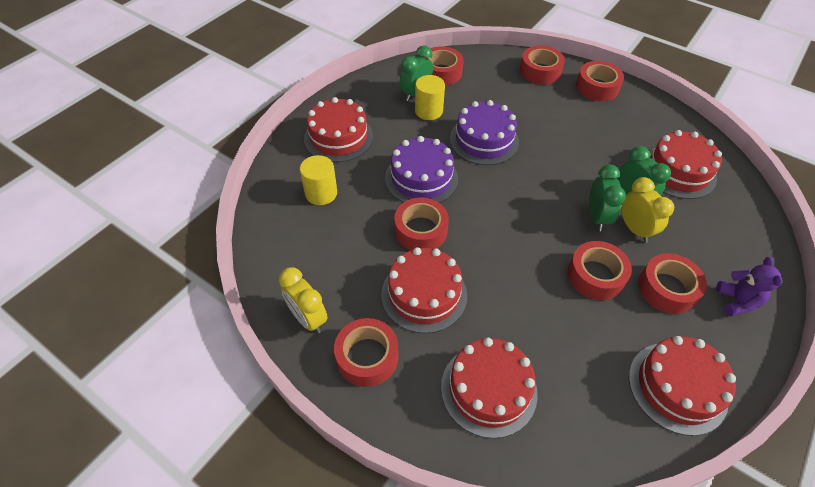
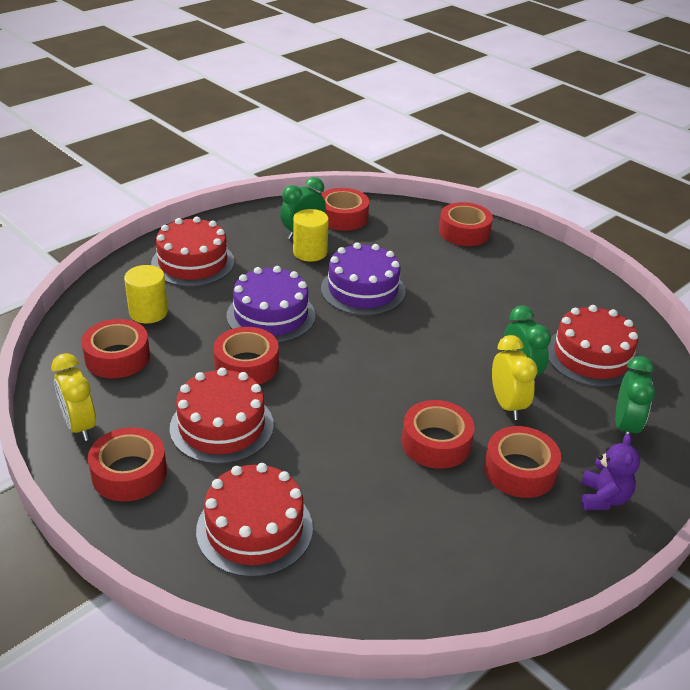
camera: 10 degrees right, 15 degrees down
red tape [576,61,624,101] -> red tape moved to [81,319,150,378]
green clock [589,165,626,231] -> green clock moved to [615,356,655,438]
red cake [629,336,736,436] -> none

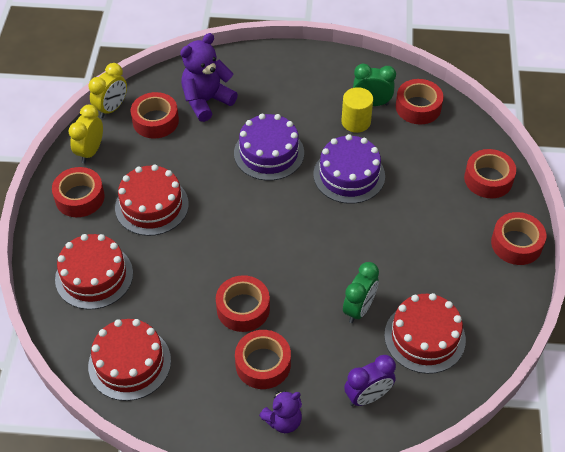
camera: 50 degrees right, 15 degrees up
yellow cylinder [124,265,168,324] -> purple teddy bear [180,33,238,122]
red cake [151,216,235,287] -> red cake moved to [88,319,171,401]
red tape [213,327,279,384] -> red tape moved to [491,212,546,265]
yellow clock [492,335,538,420] -> yellow clock moved to [89,63,127,118]
green clock [615,356,655,438] -> purple clock [344,355,396,406]

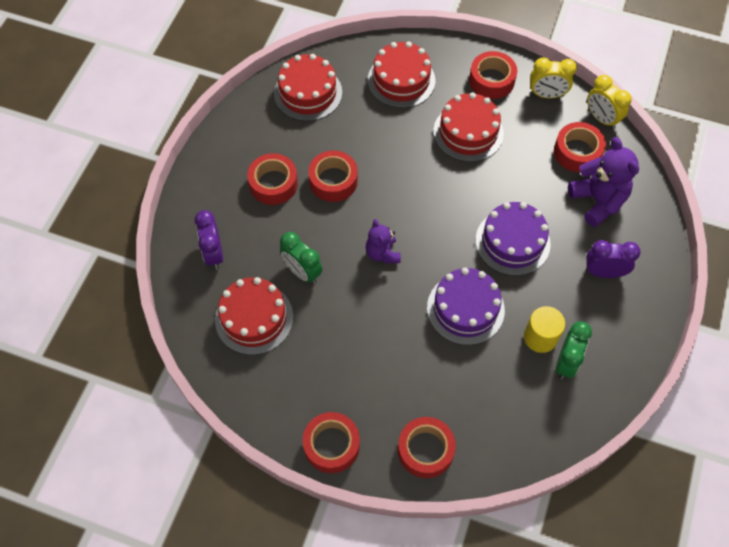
camera: 105 degrees right, 10 degrees up
yellow clock [69,104,103,163] -> yellow clock turned 150 degrees clockwise [530,58,577,98]
purple teddy bear [259,390,302,433] -> purple teddy bear moved to [366,219,401,263]
red tape [396,79,443,124] -> none
none -> purple clock [586,240,641,278]

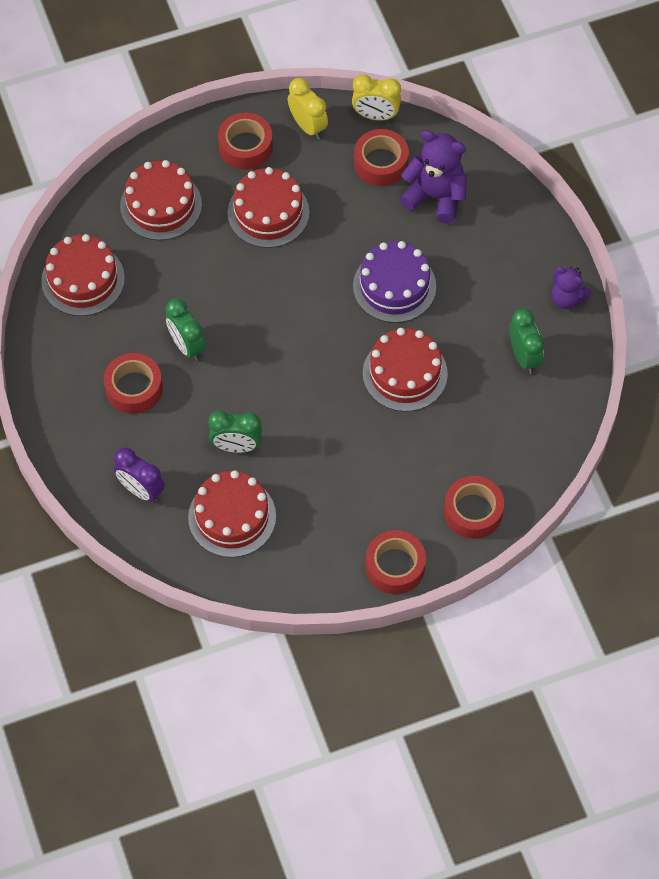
camera: 40 degrees left, 0 degrees up
red tape [308,150,358,202] -> green clock [166,299,206,361]
purple teddy bear [366,219,401,263] -> purple teddy bear moved to [551,267,592,309]
purple cake [427,268,505,345] -> red cake [363,328,448,412]
yellow cylinder [524,306,565,353] -> none
yellow clock [530,58,577,98] -> yellow clock turned 90 degrees counterclockwise [288,78,328,139]
purple clock [586,240,641,278] -> none

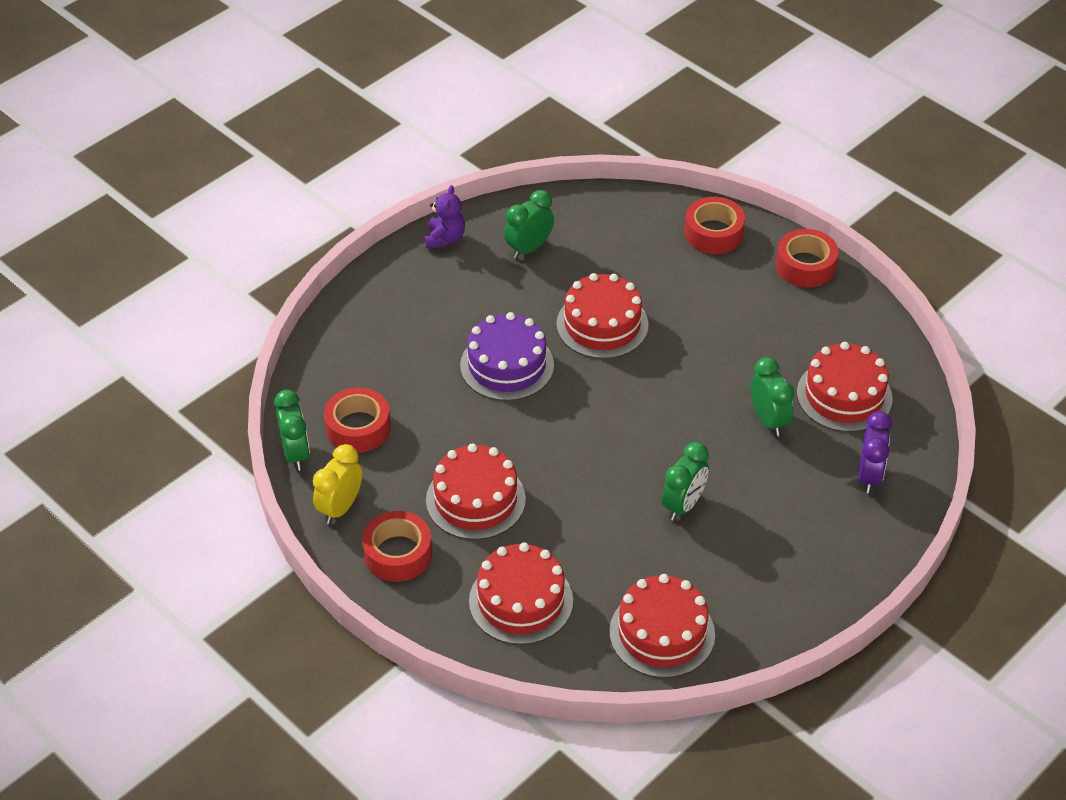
camera: 115 degrees left, 15 degrees down
red tape [104,353,163,414] -> none
yellow clock [352,75,401,121] -> green clock [274,390,310,471]
purple teddy bear [399,130,467,224] -> none

